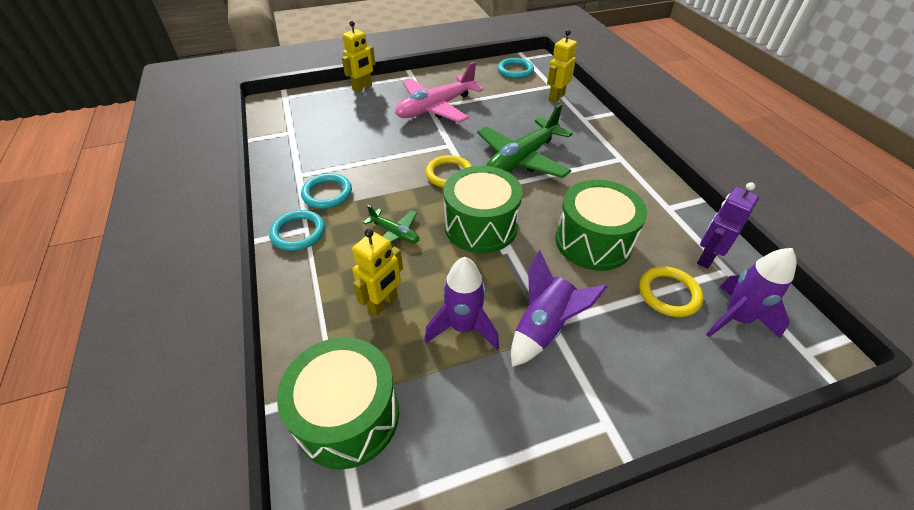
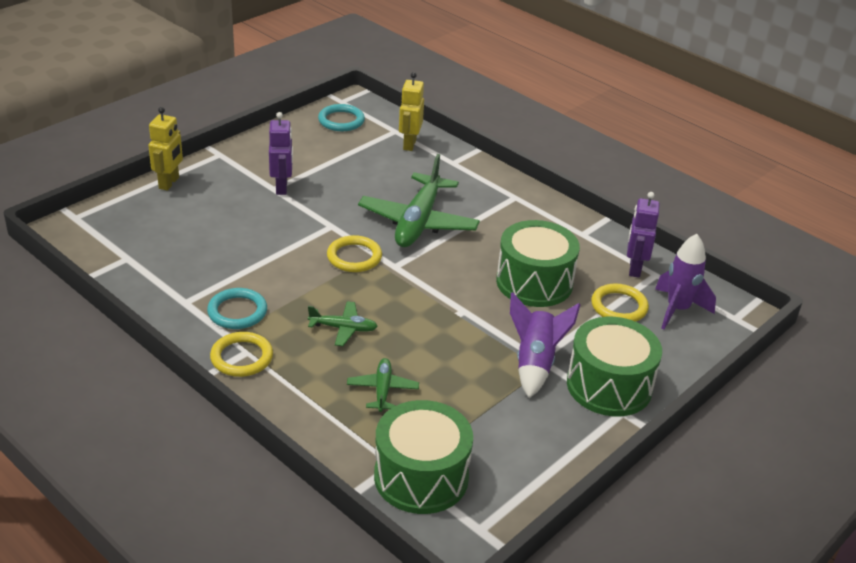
camera: 30 degrees left, 10 degrees down
turquoise ring [269,210,325,251] -> yellow ring [210,332,273,377]
yellow robot [352,229,403,316] -> green plane [347,358,419,412]
pink plane [395,62,484,123] -> purple robot [269,112,293,195]
purple rocket [424,257,499,350] -> none
green drum [443,166,523,253] -> green drum moved to [567,317,662,416]

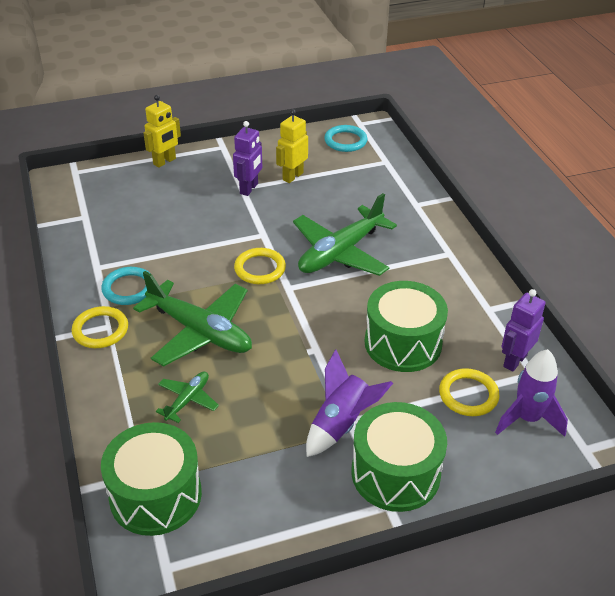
camera: 30 degrees right, 5 degrees up
green plane [308,301,378,346] -> green plane [133,271,252,366], size x2.05
yellow robot [399,72,424,151] -> yellow robot moved to [276,109,308,183]

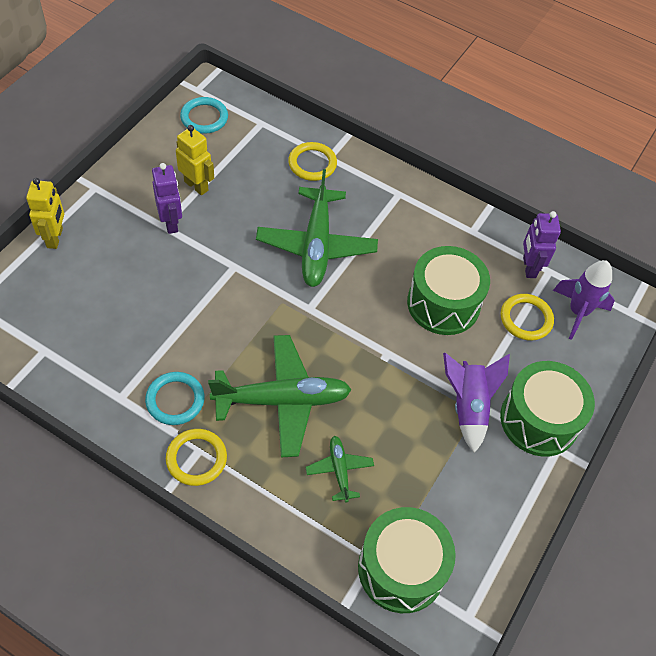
camera: 45 degrees left, 15 degrees up
yellow ring [234,248,286,284] -> yellow ring moved to [288,142,337,181]
yellow robot [276,109,308,183] -> yellow robot turned 135 degrees clockwise [176,125,214,195]

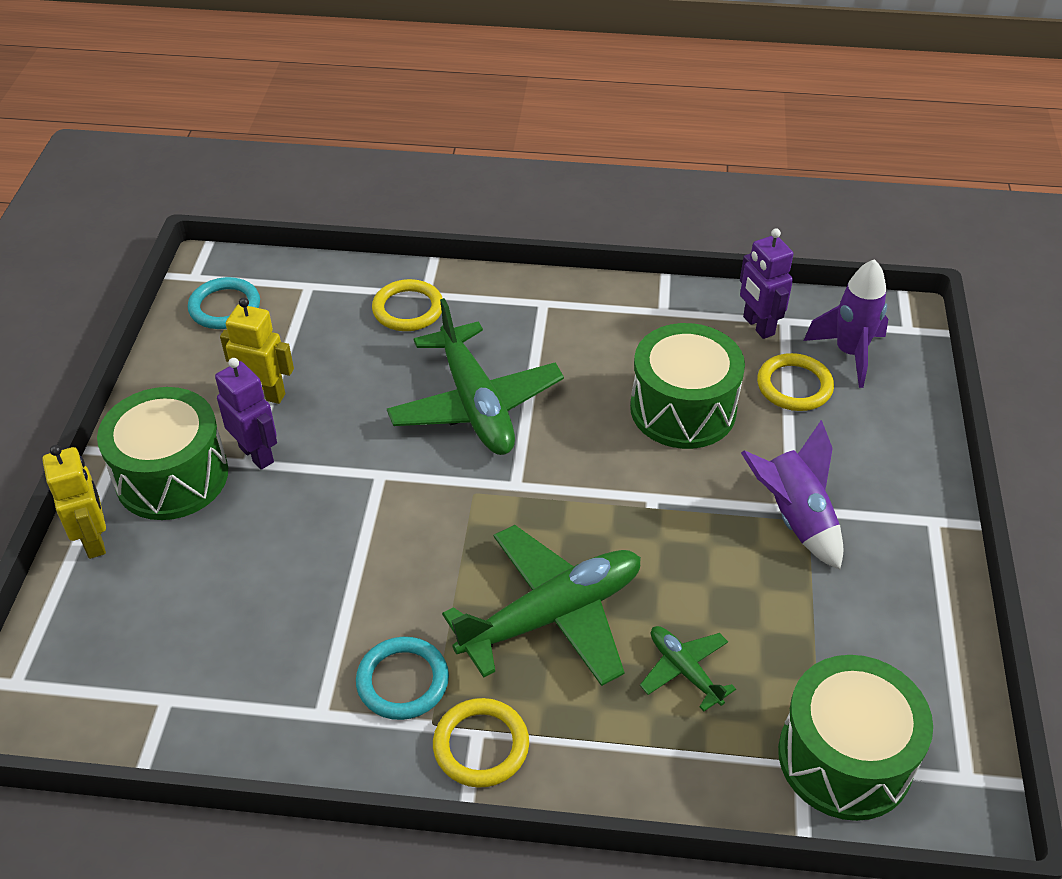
camera: 20 degrees left, 10 degrees down
green drum [500,361,595,457] -> green drum moved to [97,387,228,520]

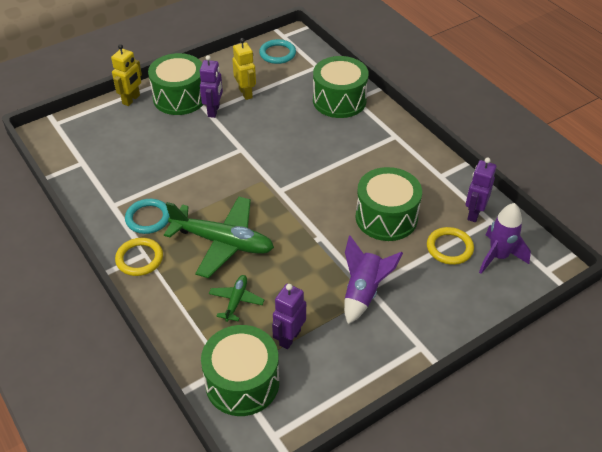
camera: 50 degrees right, 0 degrees up
yellow ring [372,279,443,331] -> green drum [313,56,369,118]
green plane [387,298,564,455] -> none
none -> purple robot [272,284,306,349]

